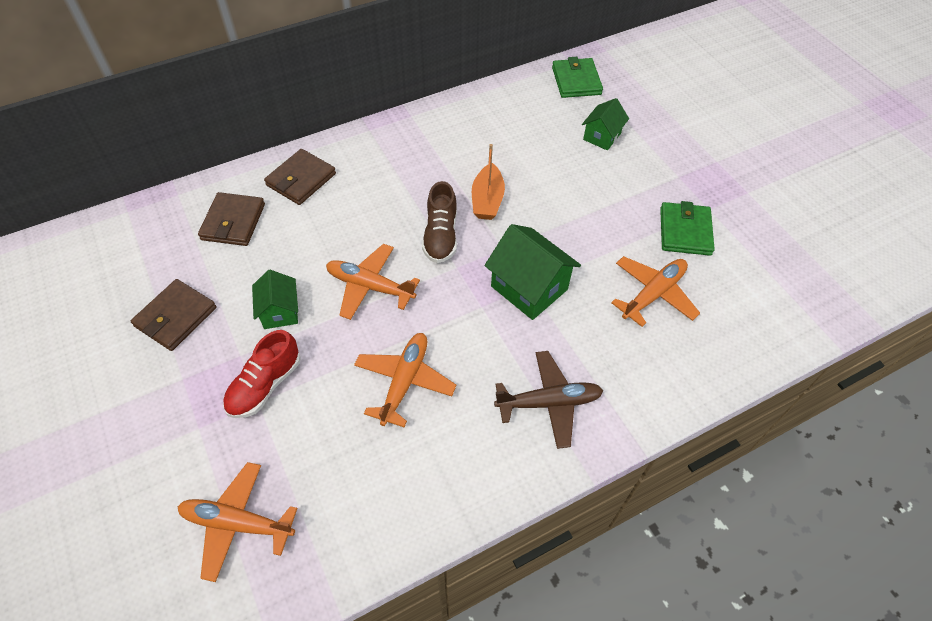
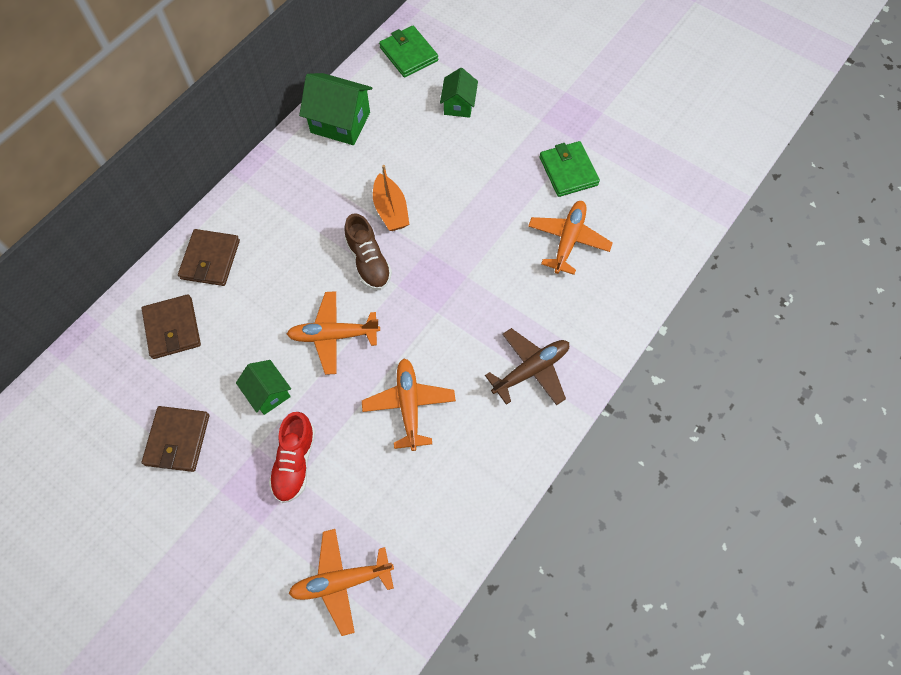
camera: 25 degrees left, 10 degrees up
green house [484,224,581,320] -> green house moved to [299,73,372,145]

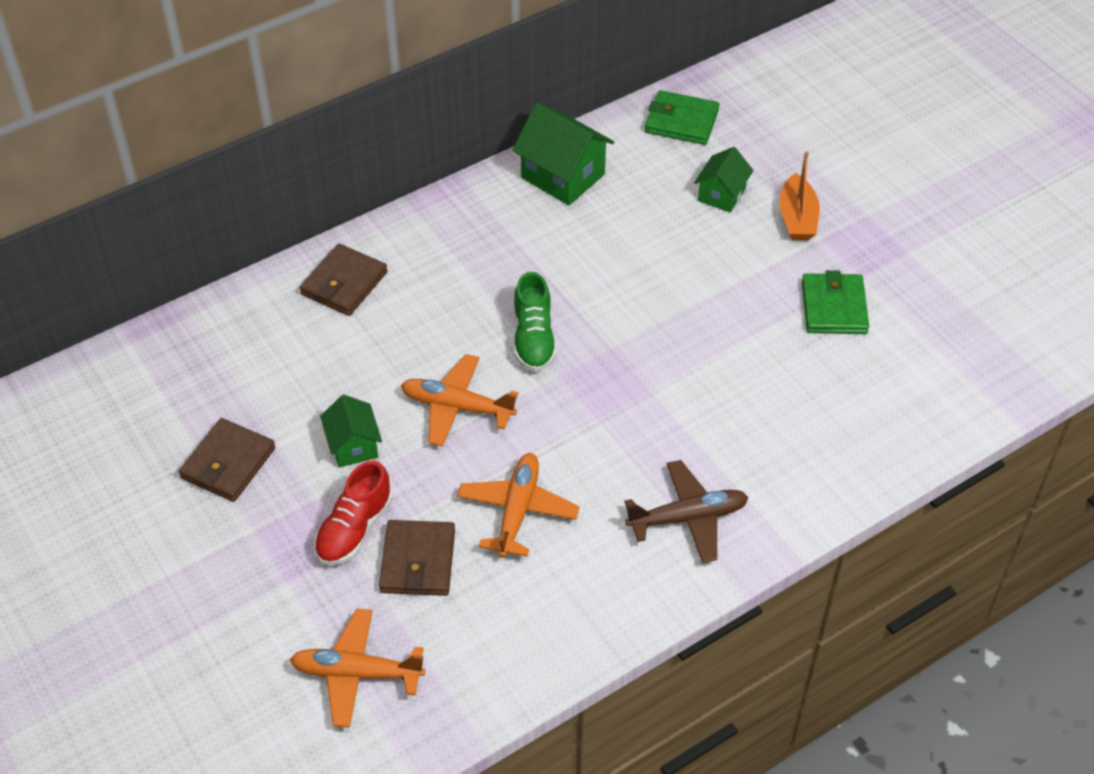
camera: 20 degrees right, 15 degrees down
brown wallet [141,294,201,359] -> brown wallet moved to [379,520,455,596]
brown shoe [344,213,392,290] -> green shoe [514,272,557,372]
orange boat [373,165,409,231] -> orange boat moved to [779,151,820,241]
green wallet [379,26,438,78] -> green wallet turned 60 degrees counterclockwise [645,90,719,145]
orange plane [528,201,613,275] -> none

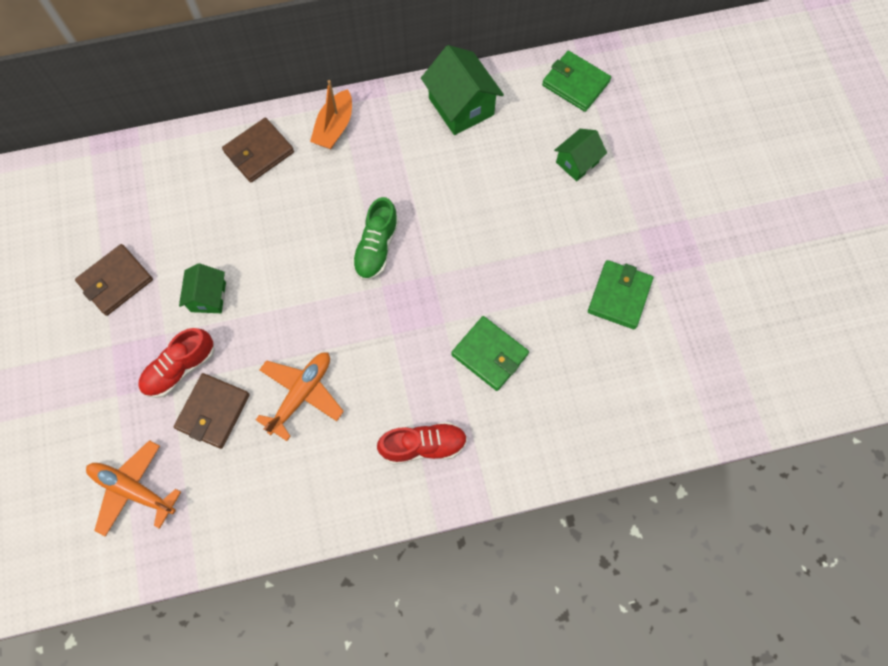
camera: 20 degrees right, 20 degrees up
orange plane [401,354,518,446] -> none
brown plane [624,460,749,563] -> red shoe [377,422,467,465]
orange boat [779,151,820,241] -> orange boat moved to [310,80,352,149]
none -> green wallet [451,316,529,391]

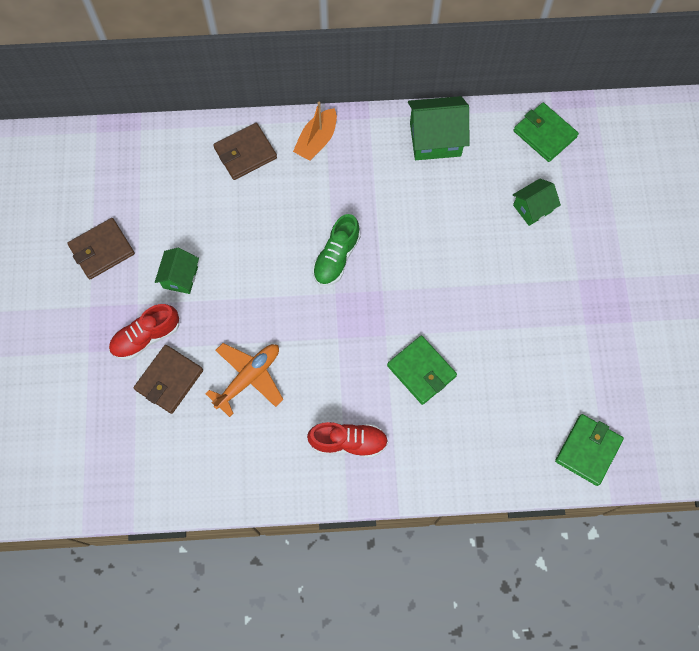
camera: 10 degrees right, 0 degrees up
orange plane [86,440,181,537] -> none
green house [421,45,504,135] -> green house turned 75 degrees counterclockwise [408,96,469,160]
green wallet [588,260,653,329] -> green wallet moved to [555,414,624,486]

